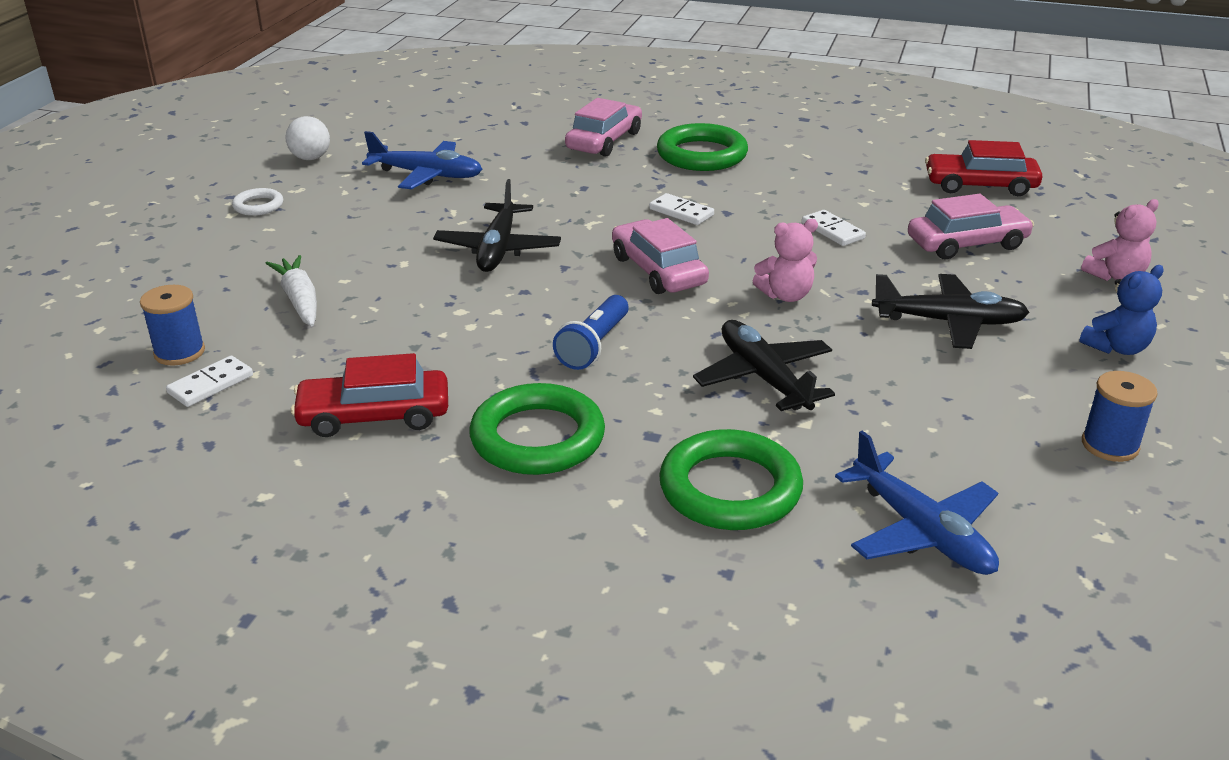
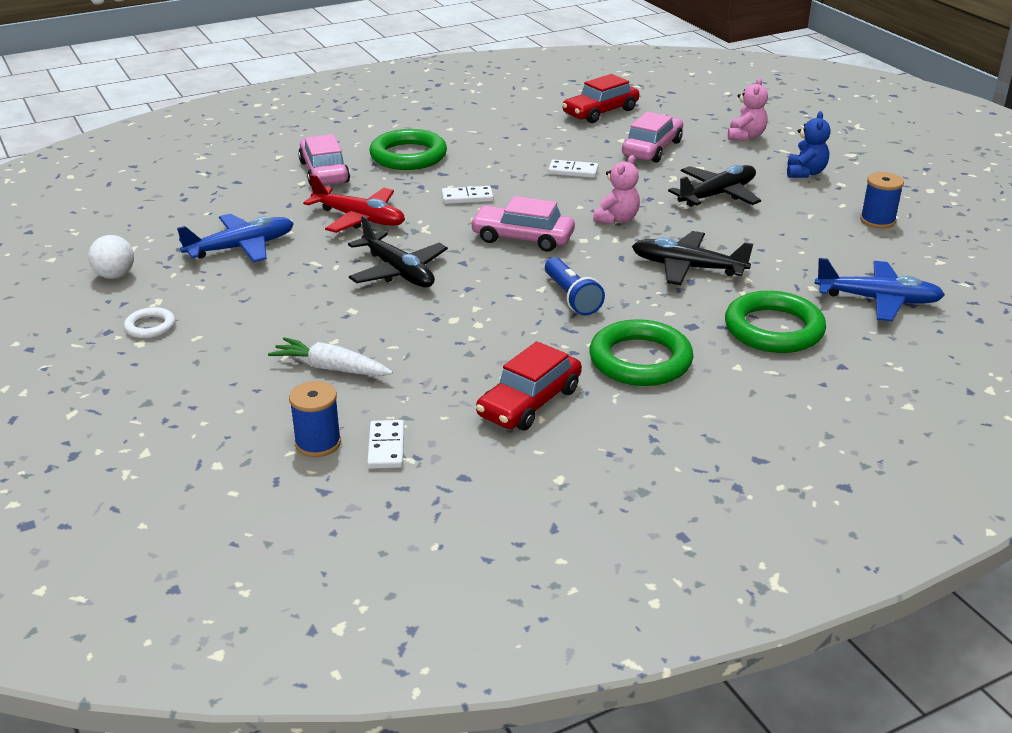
camera: 45 degrees left, 0 degrees up
none -> red plane [303,174,405,233]

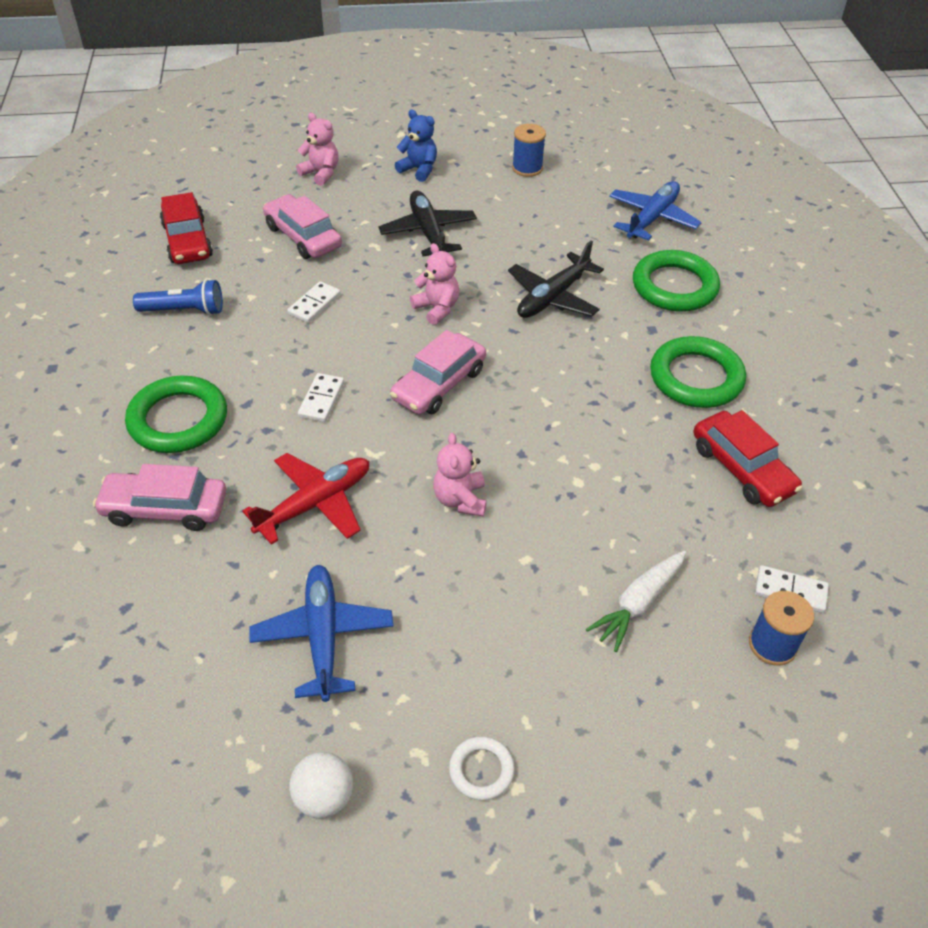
camera: 70 degrees left, 15 degrees up
black plane [348,215,448,287] -> pink teddy bear [433,433,487,517]
blue flashlight [545,257,605,315] -> blue flashlight moved to [133,279,223,316]

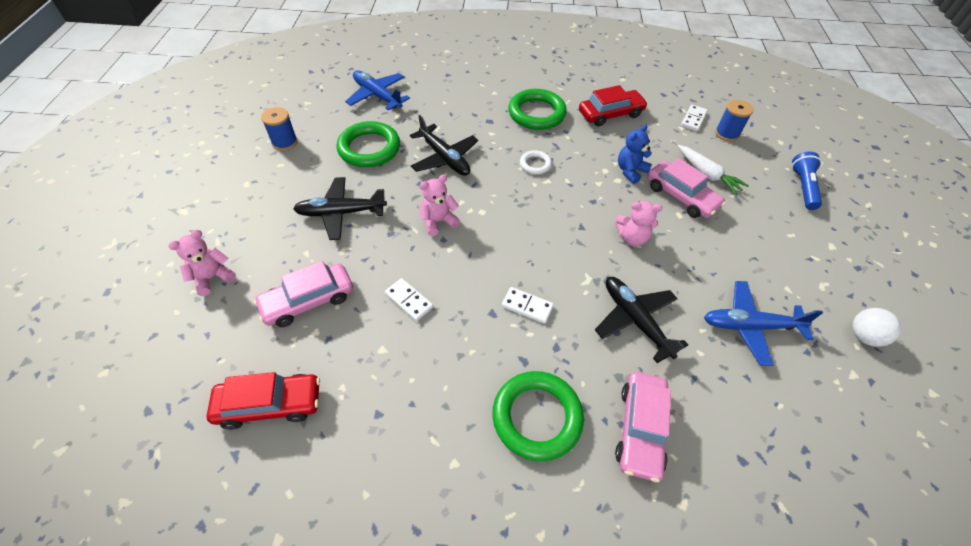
camera: 80 degrees left, 5 degrees up
blue flashlight [133,279,223,316] -> blue flashlight moved to [792,152,822,210]
red plane [242,453,369,545] -> black plane [595,277,688,363]
pink car [390,330,486,415] -> pink car moved to [647,158,726,218]
blue teddy bear [395,110,437,182] -> blue teddy bear moved to [618,124,652,184]
white ring [449,736,515,800] -> white ring moved to [520,150,552,174]
green ring [633,250,720,312] -> green ring moved to [337,121,400,167]

